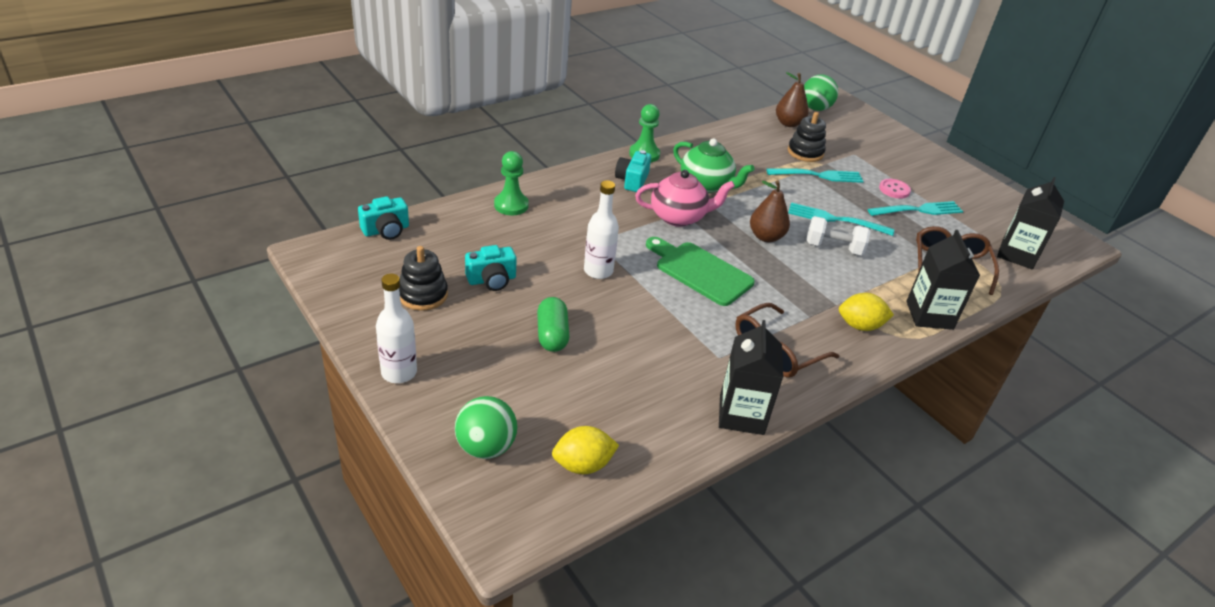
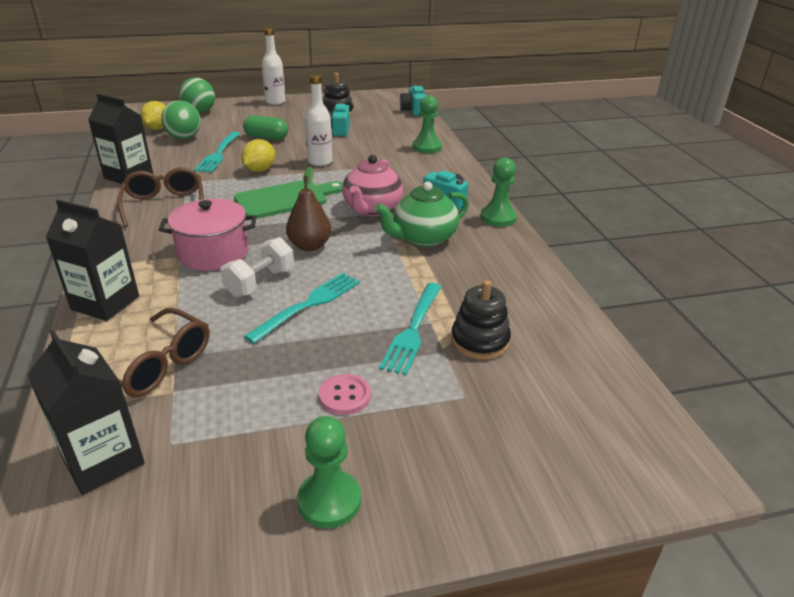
camera: 115 degrees right, 5 degrees down
brown pear [776,72,809,127] -> none
green ball [804,74,838,111] -> green ball moved to [161,101,201,140]
yellow lemon [839,293,894,331] -> yellow lemon moved to [241,139,275,172]
turquoise fork [868,201,963,216] -> turquoise fork moved to [194,132,240,173]
none -> pink pot [159,199,256,271]
none -> green pawn [297,416,361,528]

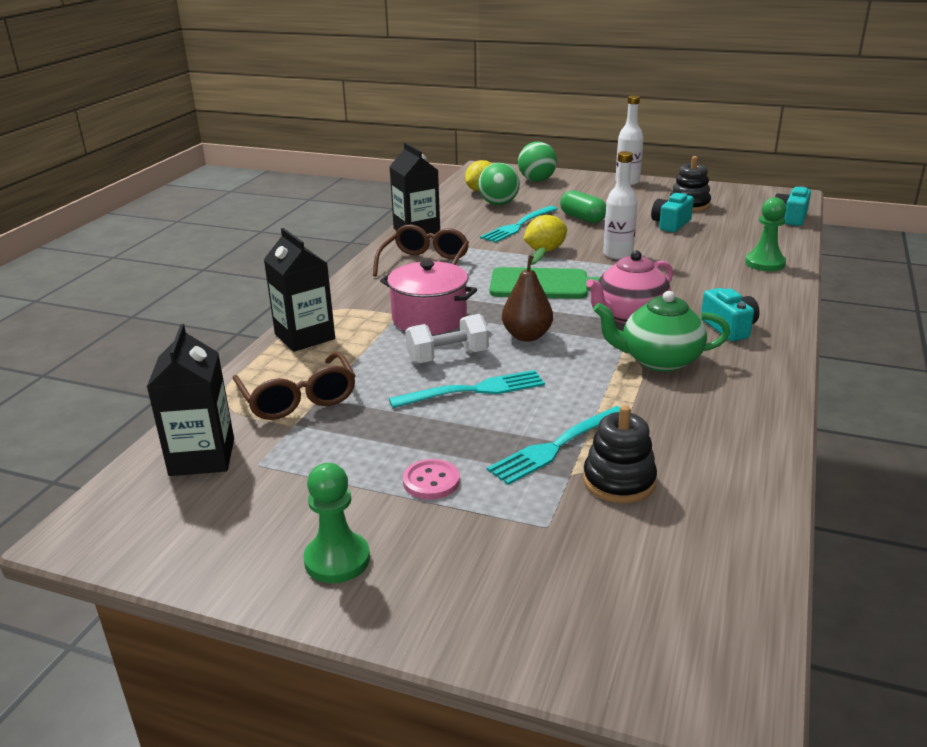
camera: 35 degrees right, 5 degrees down
green pawn [480,158,517,227] -> none

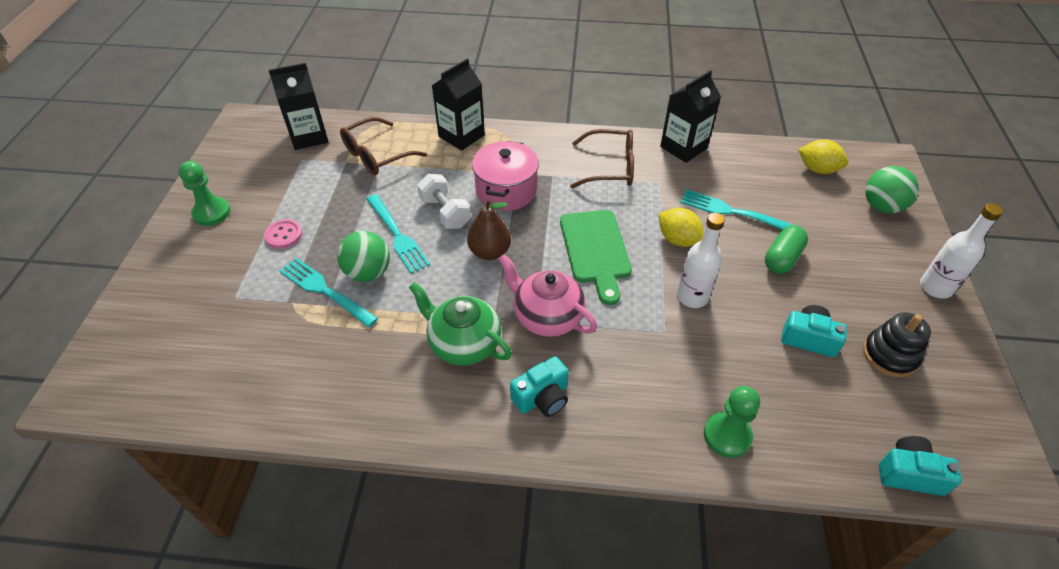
camera: 75 degrees right, 20 degrees up
green ball [478,163,520,205] -> green ball moved to [337,231,390,282]
black stacking toy [583,405,657,503] -> none
green teapot [594,291,730,372] -> green teapot turned 45 degrees counterclockwise [409,282,512,366]

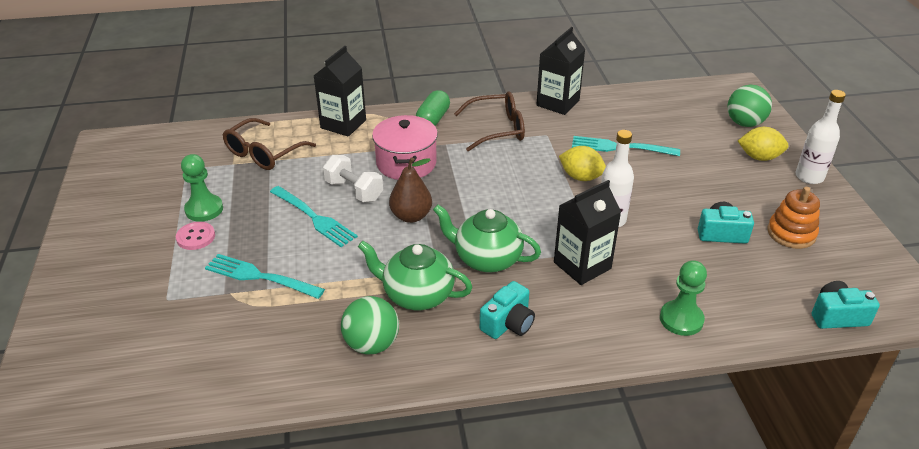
camera: 15 degrees left, 10 degrees down
green pawn [179,161,231,226] -> green pawn moved to [181,154,223,222]
black carton [269,63,328,150] -> black carton moved to [554,180,621,285]
green ball [337,231,390,282] -> green ball moved to [341,296,399,354]
pink teapot [498,254,597,337] -> green teapot [433,204,541,273]
green cutting board [560,210,632,305] -> none
green capsule [765,225,808,274] -> green capsule moved to [416,90,450,126]
yellow lemon [798,139,848,174] -> yellow lemon moved to [738,127,789,161]
black stacking toy [863,312,931,378] -> orange stacking toy [767,187,820,249]

